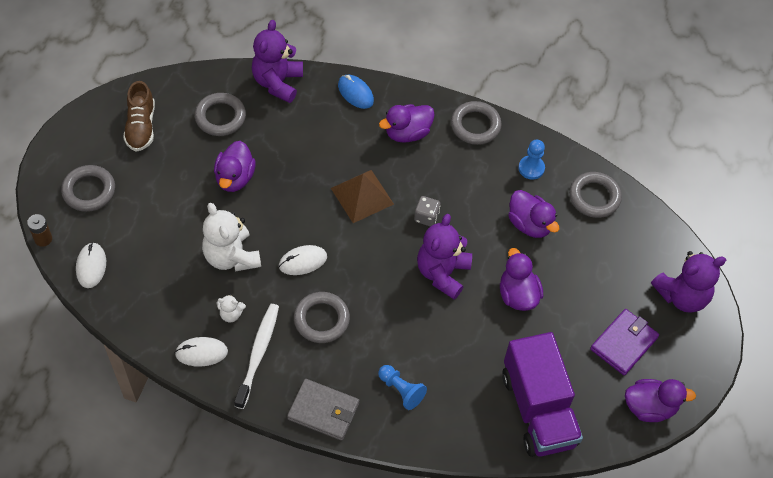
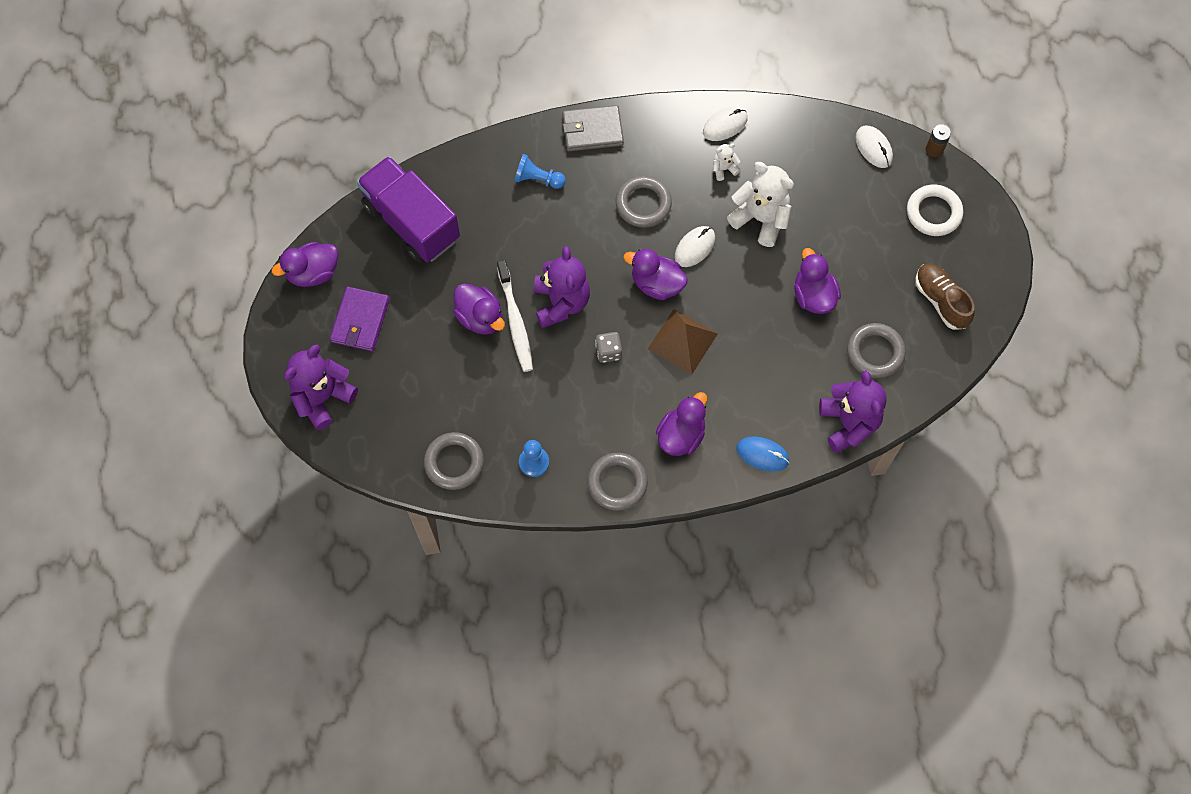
camera: 155 degrees right, 10 degrees up
grey ring [61,165,115,212] -> white ring [907,184,963,236]
white toothbrush [234,304,279,409] -> white toothbrush moved to [497,260,533,372]
purple duck [508,190,559,238] -> purple duck moved to [624,249,688,300]

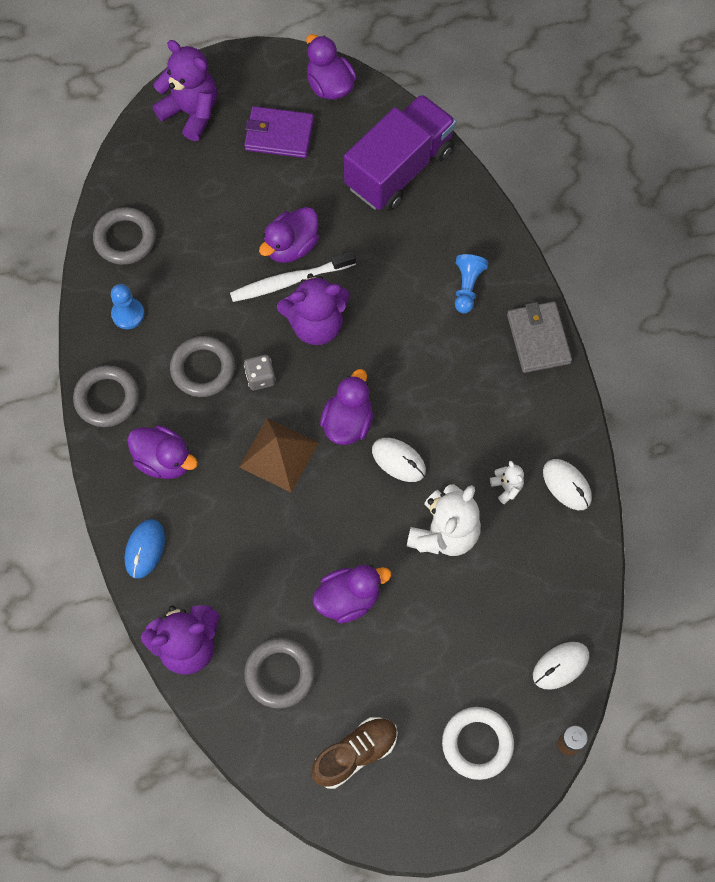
camera: 85 degrees right, 0 degrees up
grey ring [616,176,672,227] -> grey ring moved to [170,336,235,397]

